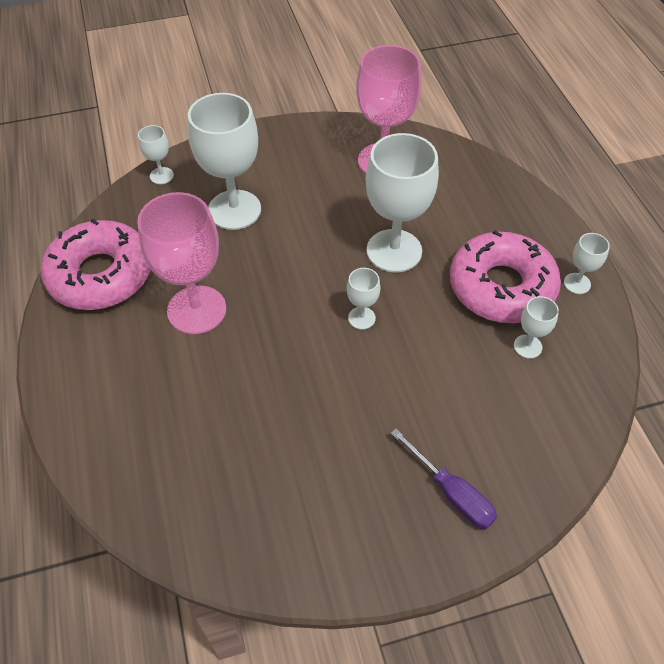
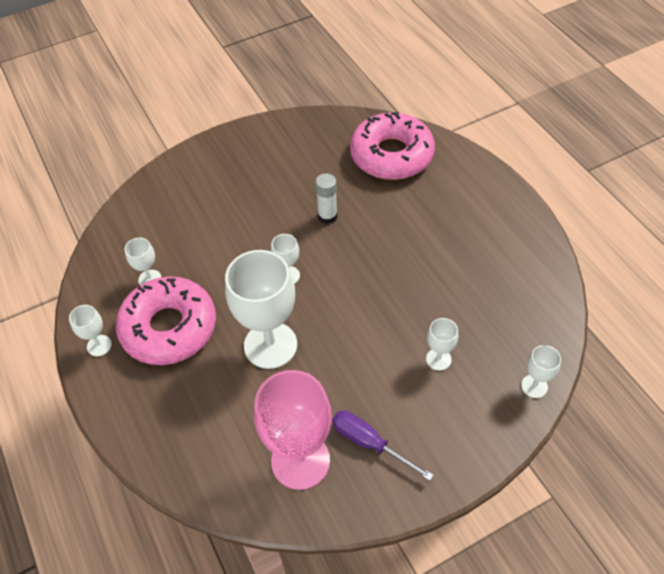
camera: 170 degrees right, 0 degrees up
pink donut [40,219,150,310] -> pink donut moved to [350,112,435,180]
pink goblet [137,192,226,334] -> none
white goblet [188,93,261,230] -> white goblet [426,318,458,371], size x0.46
purple screwdriver [391,428,497,529] -> purple screwdriver moved to [332,410,434,481]
none -> white glue stick [315,173,337,224]

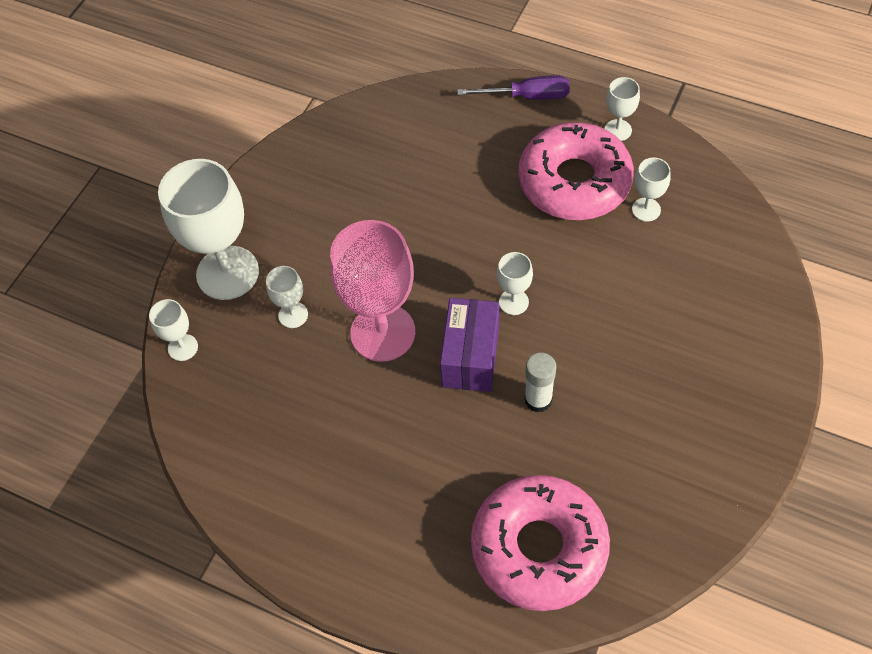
camera: 145 degrees right, 5 degrees up
white goblet [225,250,297,369] -> white goblet moved to [158,159,259,300]
pink goblet [254,370,332,490] -> pink goblet moved to [330,220,415,362]
purple screwdriver [332,410,434,481] -> purple screwdriver moved to [457,75,570,100]
none -> purple box [440,298,499,392]

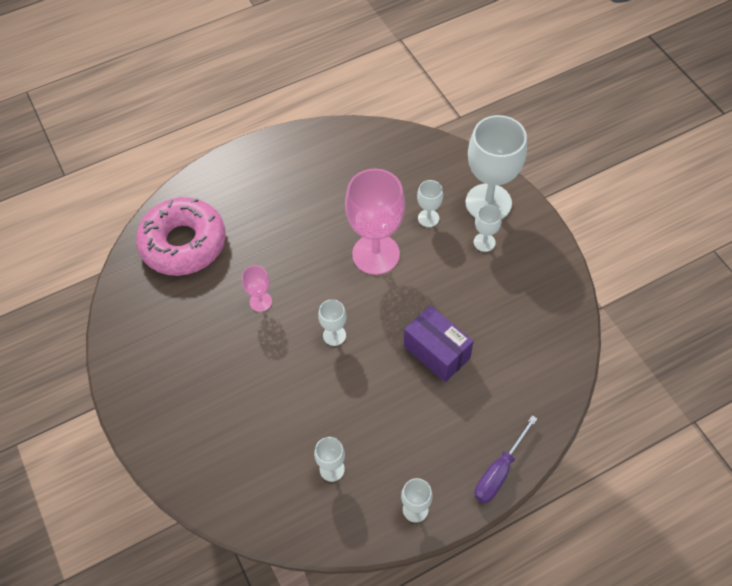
camera: 125 degrees right, 0 degrees up
white goblet [149,299,198,361] -> white goblet moved to [474,205,502,252]
purple box [440,298,499,392] -> purple box moved to [404,305,474,382]
pink donut [518,122,634,220] -> none
white glue stick [524,353,556,412] -> pink goblet [242,265,272,312]

